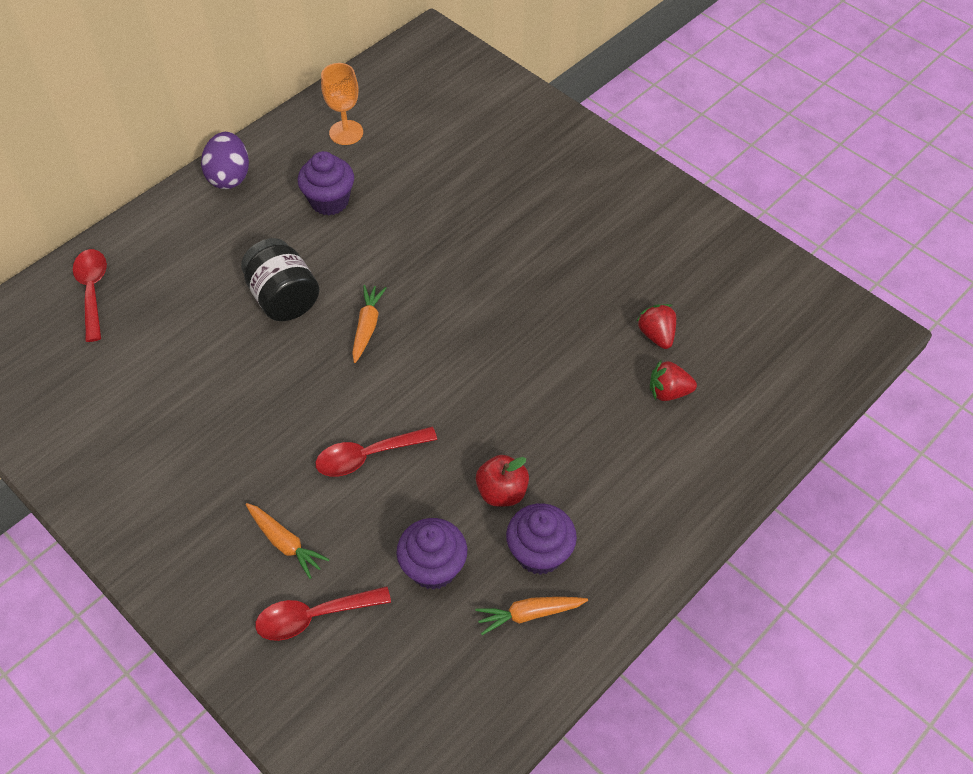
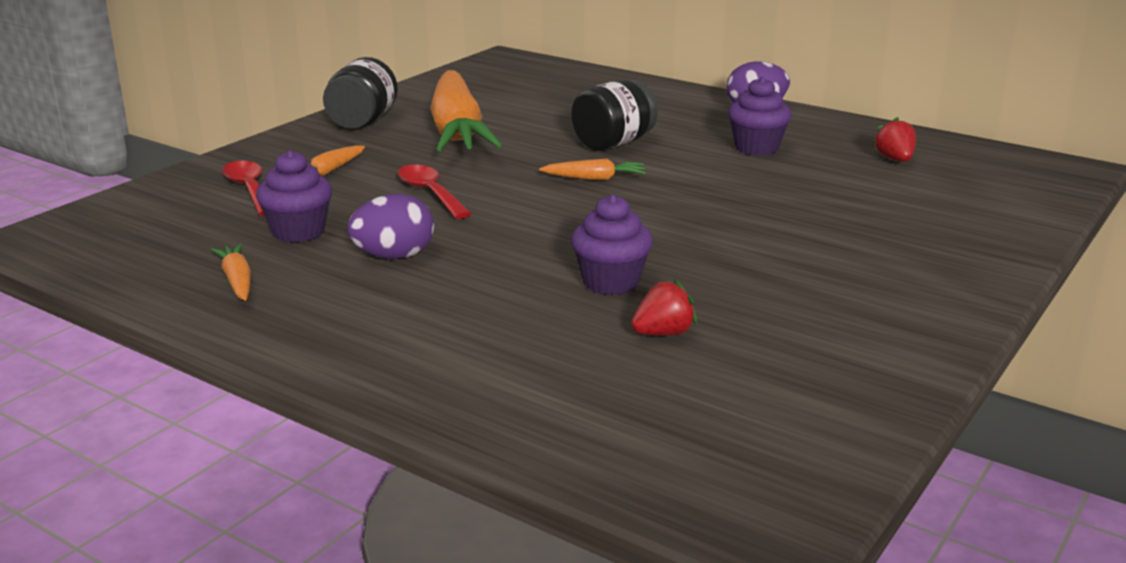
camera: 80 degrees right, 30 degrees down
red spoon [73,249,107,342] -> none
orange goblet [321,63,363,145] -> none
red apple [476,455,529,507] -> purple egg [347,193,434,259]
purple cupcake [506,503,577,575] -> purple cupcake moved to [571,195,653,295]
red strawberry [650,359,697,401] -> red strawberry moved to [873,117,916,162]
none -> black jar [323,57,398,129]
none -> orange carrot [430,70,502,151]

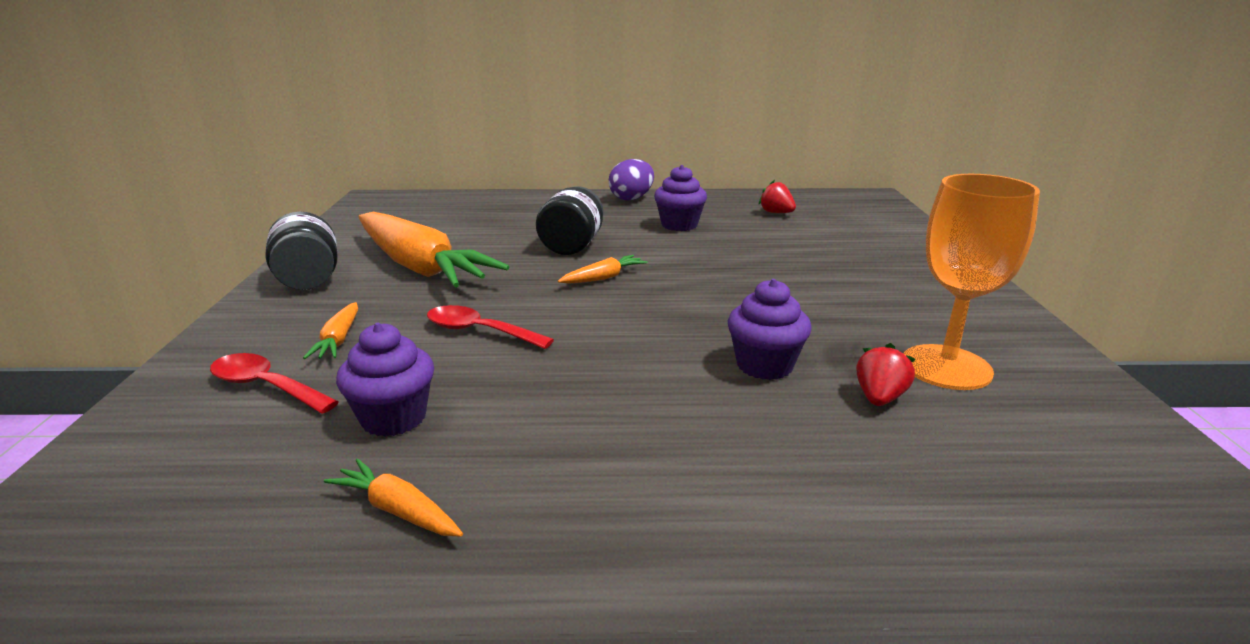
camera: 35 degrees left, 0 degrees up
purple egg [347,193,434,259] -> none
none -> orange goblet [903,174,1040,390]

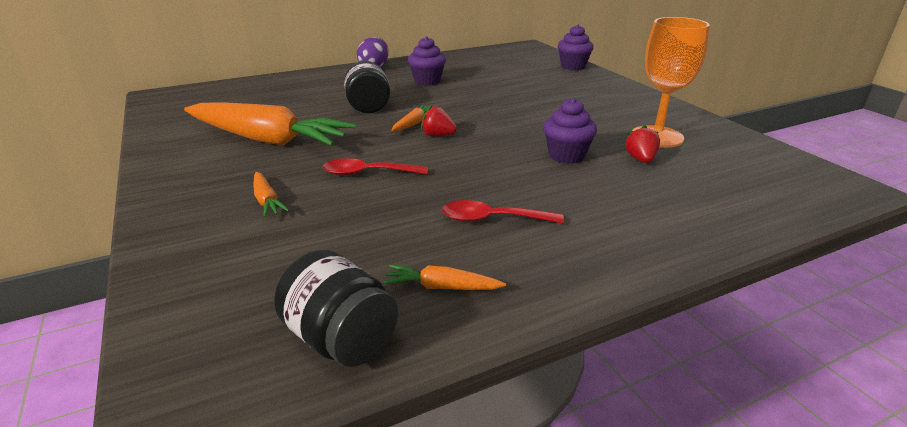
camera: 25 degrees left, 5 degrees up
red spoon [210,353,339,414] -> red spoon moved to [442,200,564,224]
black jar [266,212,338,290] -> black jar moved to [274,250,398,367]
purple cupcake [336,323,434,437] -> purple cupcake moved to [558,25,594,70]
red strawberry [759,180,796,213] -> red strawberry moved to [421,105,457,137]

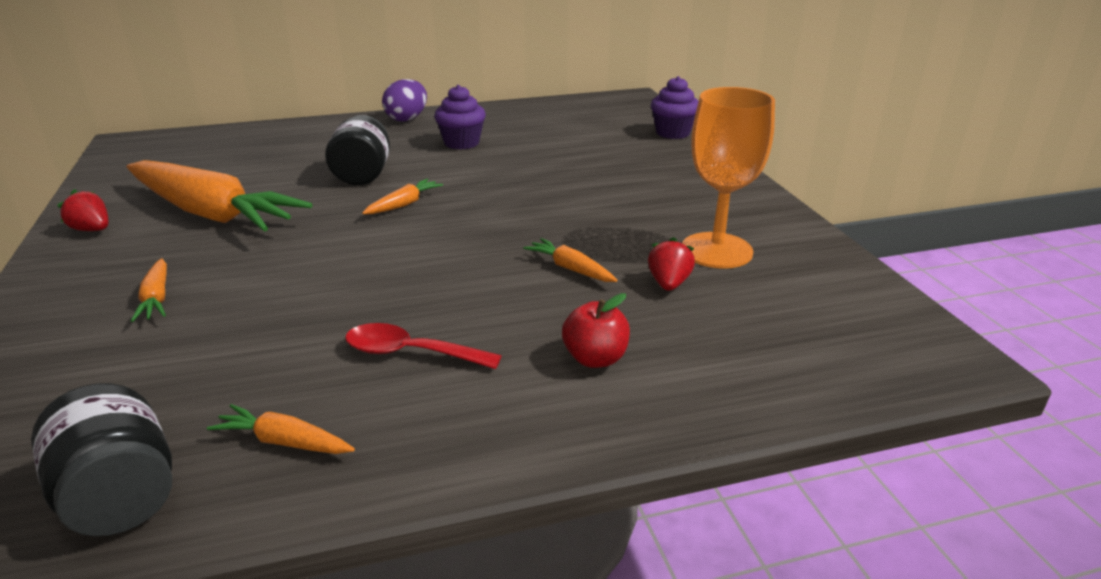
camera: 10 degrees right, 0 degrees up
red spoon [323,158,428,176] -> none
red strawberry [421,105,457,137] -> red strawberry moved to [57,189,108,231]
purple cupcake [543,98,597,164] -> orange carrot [523,238,618,282]
none -> red apple [562,293,630,368]

